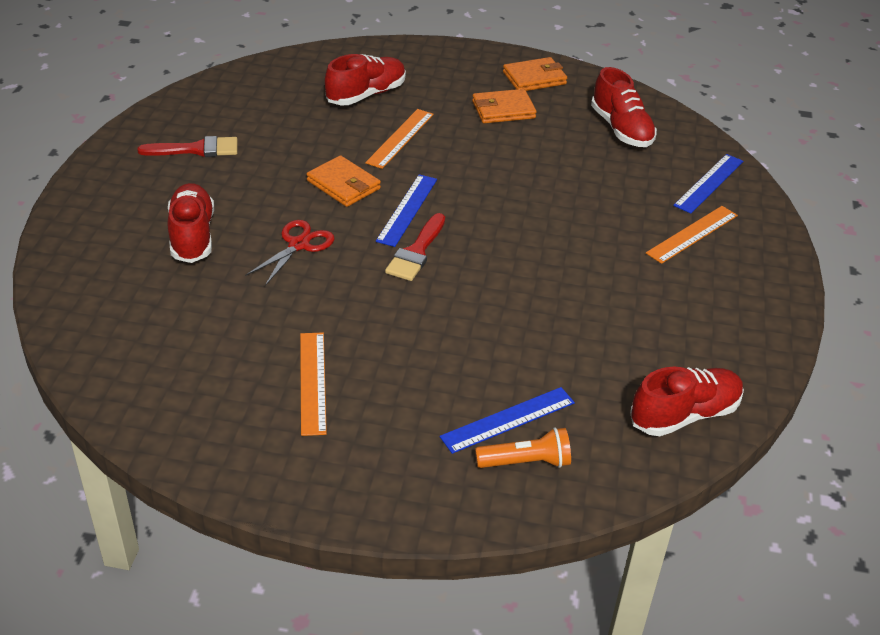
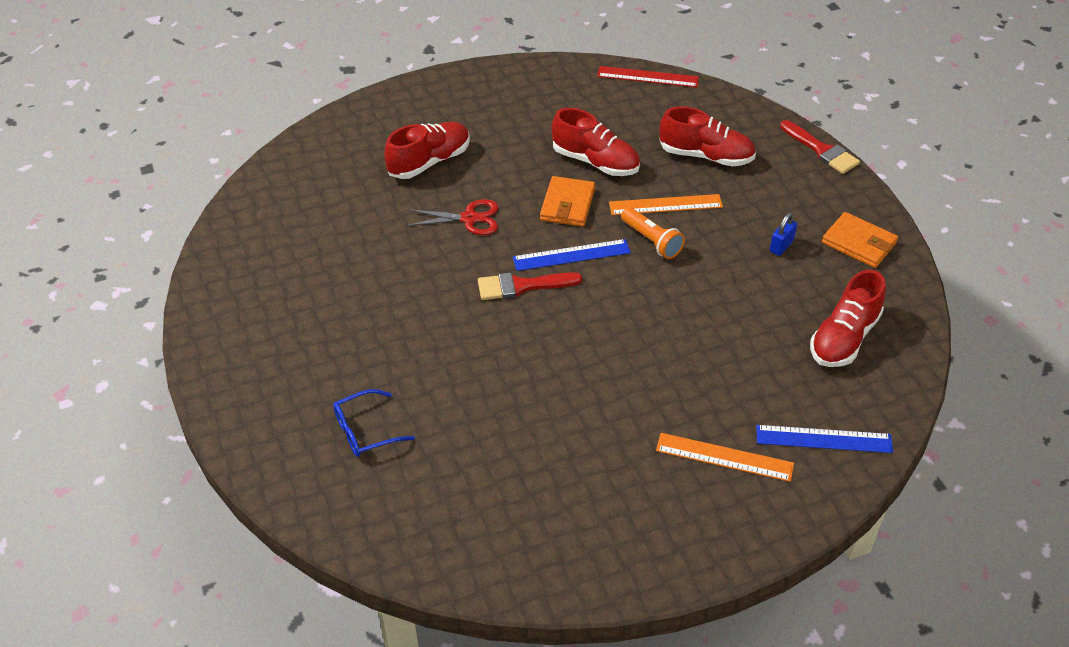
camera: 60 degrees right, 5 degrees up
red brush [137,136,238,157] -> red brush moved to [780,120,860,174]
orange ruler [300,332,327,436] -> none
blue ruler [440,387,575,454] -> blue glasses [333,389,415,457]
orange wallet [472,89,537,123] -> blue padlock [770,213,797,256]
orange flashlight [475,427,571,468] -> orange flashlight moved to [621,207,685,259]
red shoe [630,367,744,436] -> red shoe moved to [552,108,640,176]
none -> red ruler [597,66,699,88]

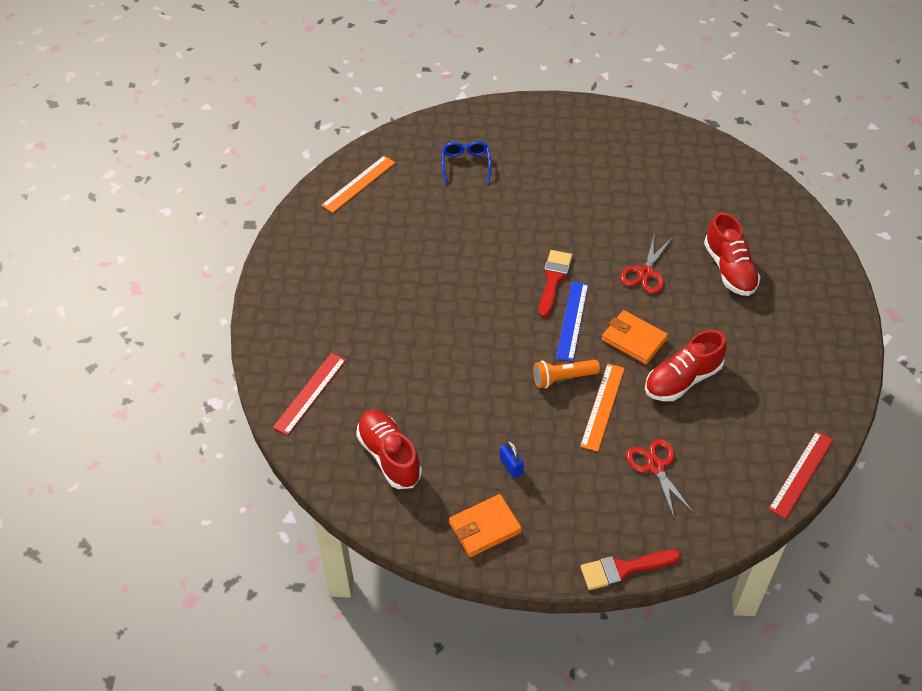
camera: 115 degrees right, 5 degrees up
orange ruler [656,433,794,482] -> orange ruler moved to [321,156,395,213]
red shoe [659,106,756,167] -> red scissors [626,439,694,520]
blue ruler [756,425,893,453] -> red ruler [273,353,346,435]

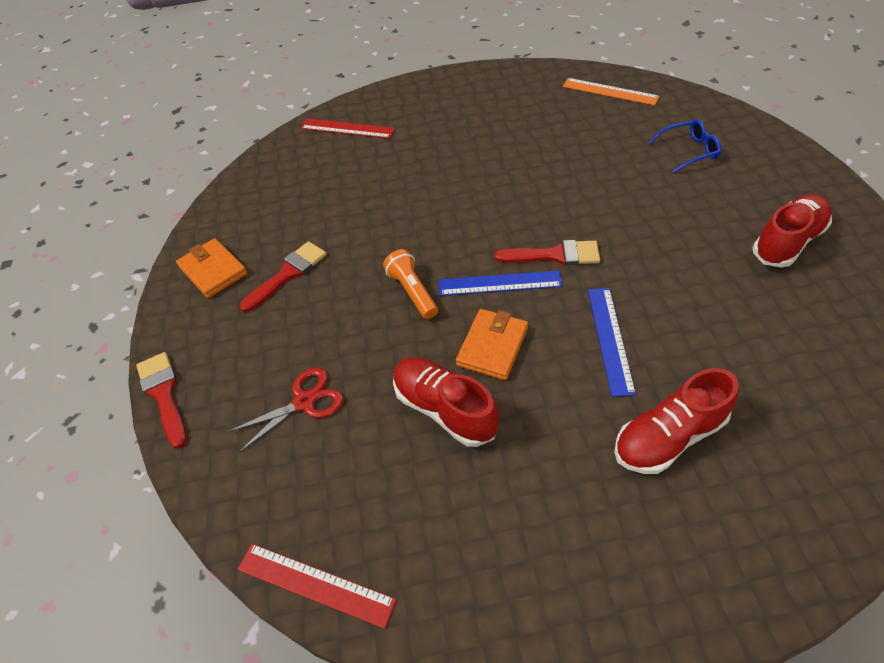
camera: 80 degrees right, 0 degrees up
red shoe [356,410,422,489] -> red shoe moved to [752,194,832,267]
blue padlock [500,441,524,478] -> red brush [240,241,327,312]
orange ruler [580,364,625,452] -> none
red scissors [620,233,672,294] -> blue ruler [588,288,636,397]

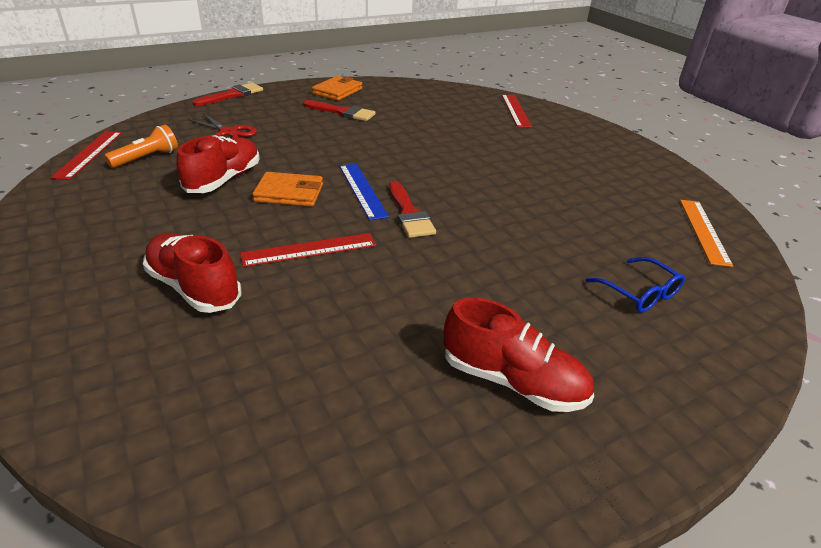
camera: 65 degrees right, 15 degrees down
orange flashlight [383,249,438,319] -> orange flashlight moved to [104,124,178,168]
blue ruler [588,288,636,397] -> red ruler [240,233,376,267]

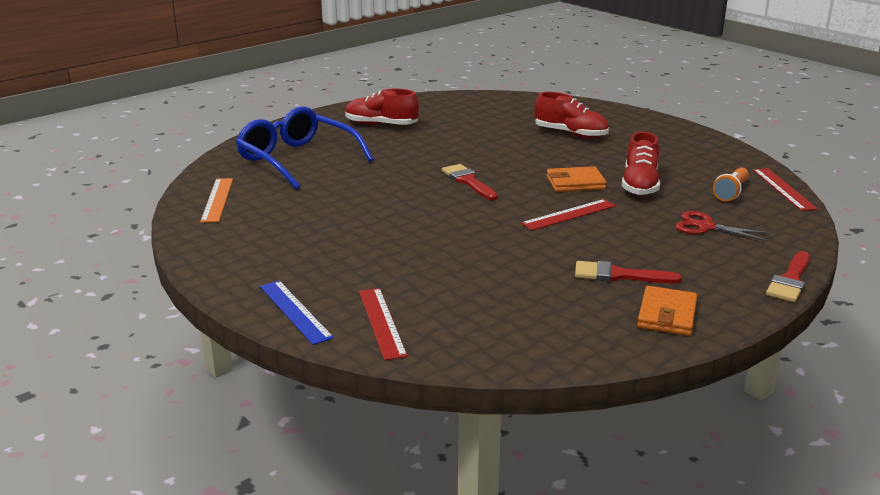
camera: 170 degrees right, 10 degrees down
red ruler [240,233,376,267] -> red ruler moved to [521,199,616,230]
blue ruler [339,163,389,220] -> blue ruler moved to [260,280,334,345]
blue glasses [586,257,685,313] -> blue glasses [236,106,374,189], size x2.14

